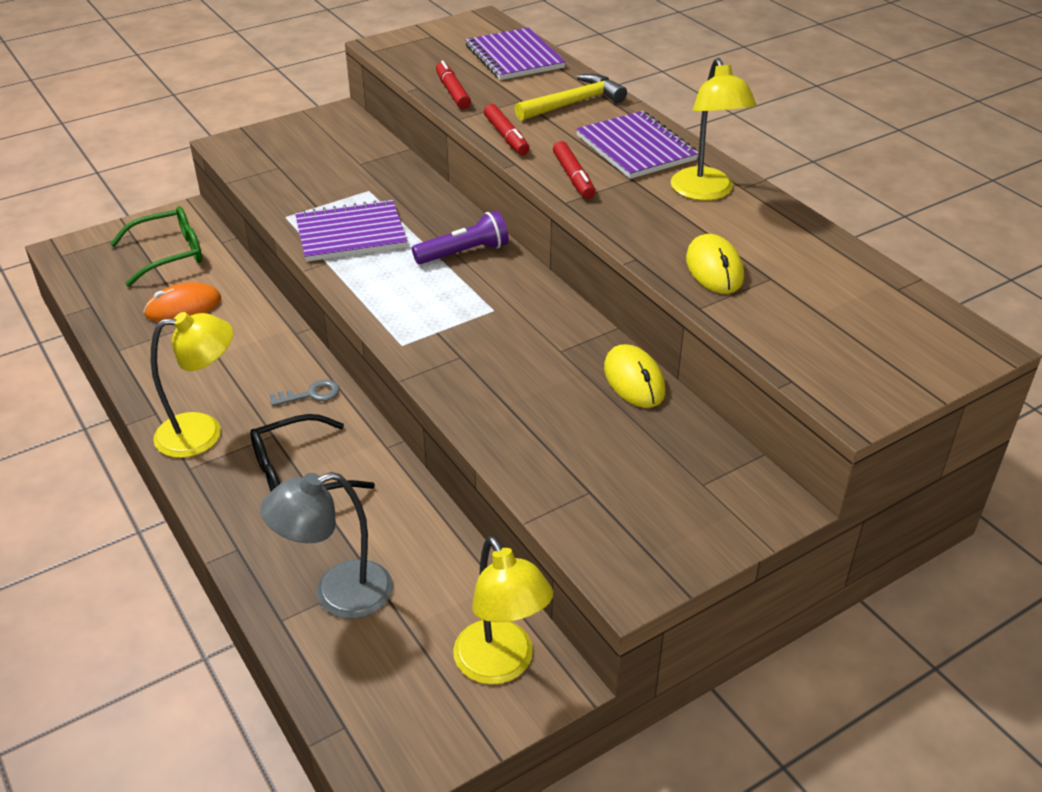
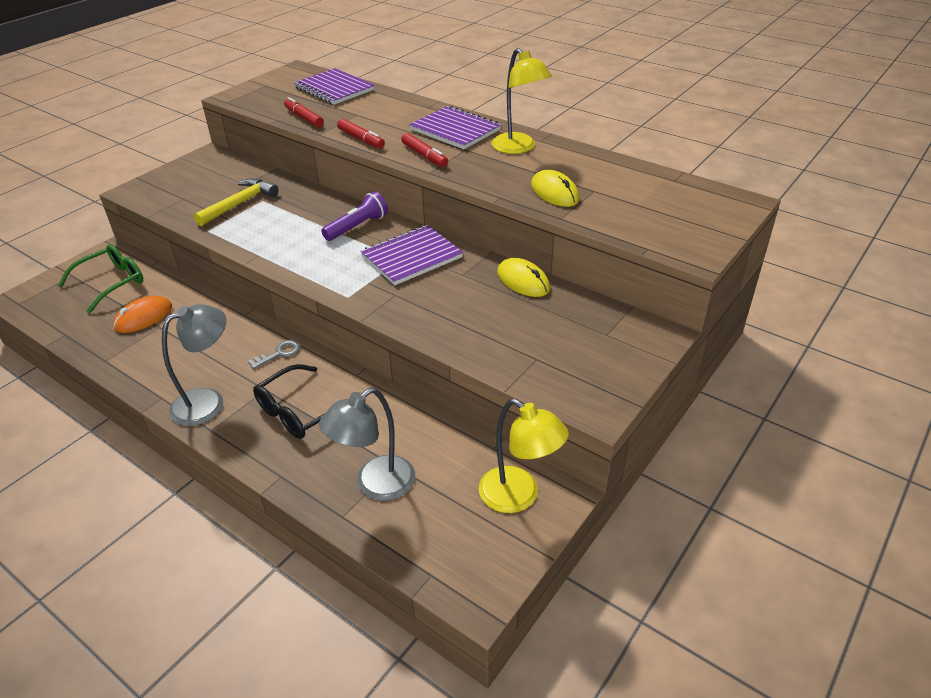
camera: 20 degrees left, 0 degrees up
yellow lamp [151,312,233,458] -> grey lamp [162,304,226,426]
purple notebook [295,199,407,262] -> purple notebook moved to [360,225,463,285]
yellow hammer [514,74,627,121] -> yellow hammer moved to [194,178,279,226]

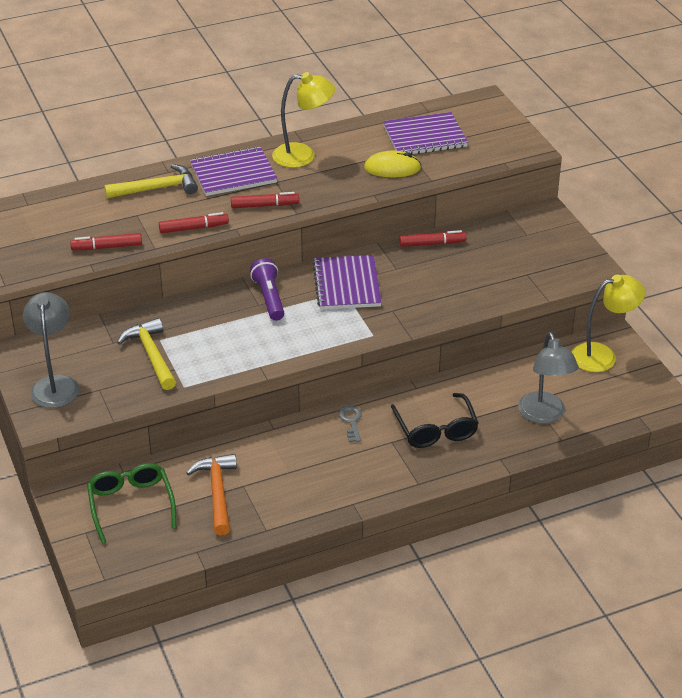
camera: 60 degrees left, 0 degrees up
orange mouse [113,296,172,333] -> orange hammer [187,454,237,536]
grey lamp [162,304,226,426] -> grey lamp moved to [23,292,79,408]
purple notebook [294,68,375,105] -> purple notebook moved to [383,112,468,154]
yellow mouse [497,258,550,297] -> red marker [399,230,466,247]
none -> yellow hammer [104,164,198,198]

